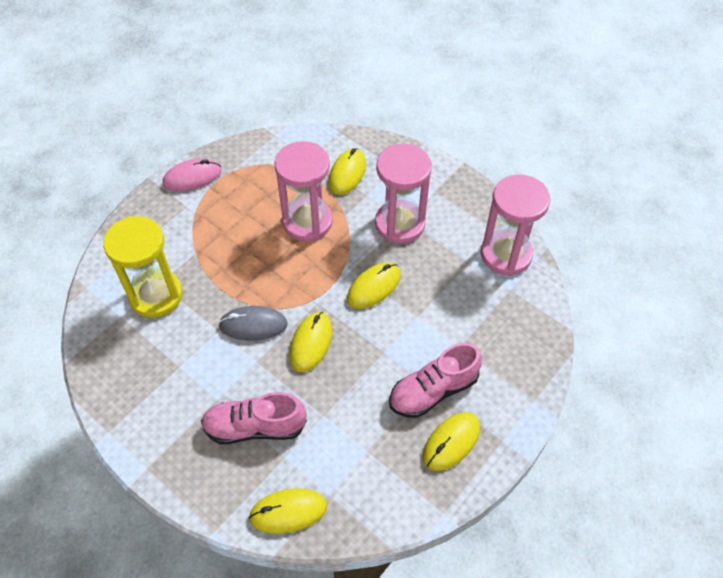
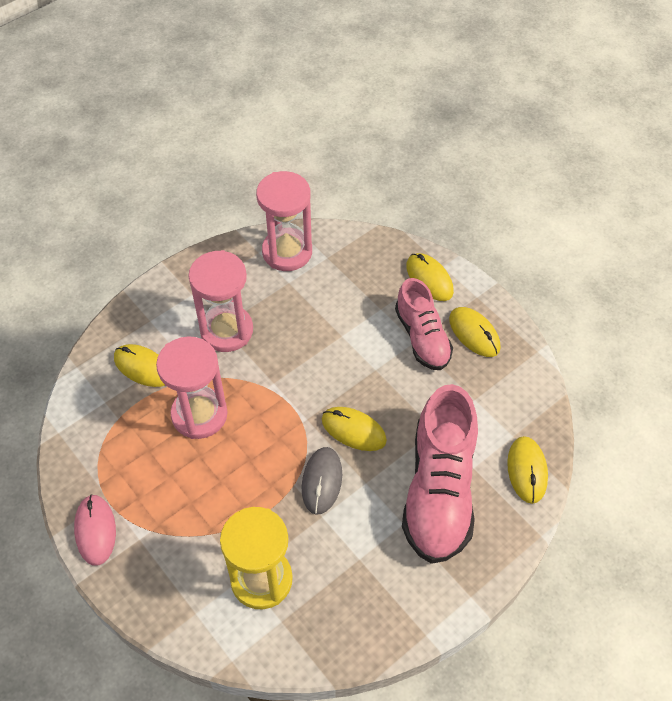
camera: 80 degrees left, 0 degrees up
pink shoe [201,392,307,444] -> pink shoe [402,384,478,564], size x1.62
yellow mouse [347,262,401,309] -> yellow mouse moved to [406,253,454,301]

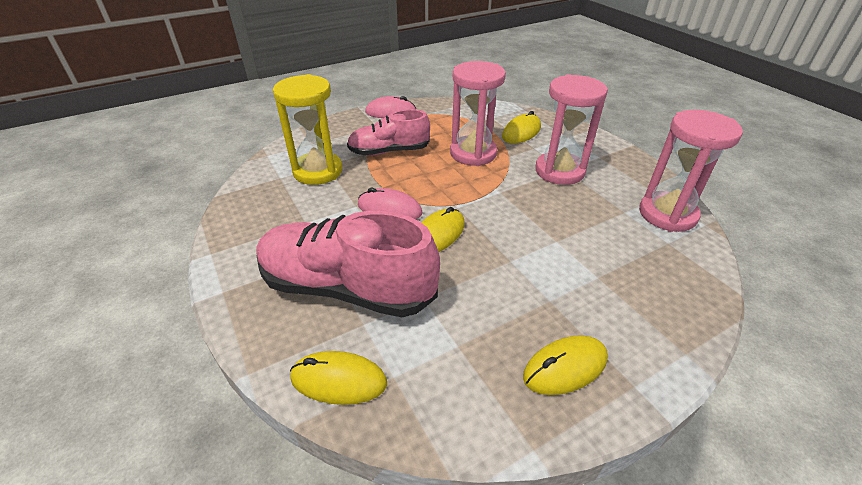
camera: 100 degrees right, 15 degrees down
grey mouse [302,447,342,515] -> pink mouse [358,188,422,219]
pink shoe [395,278,453,370] -> pink shoe moved to [347,109,430,155]
yellow mouse [406,253,454,301] -> none

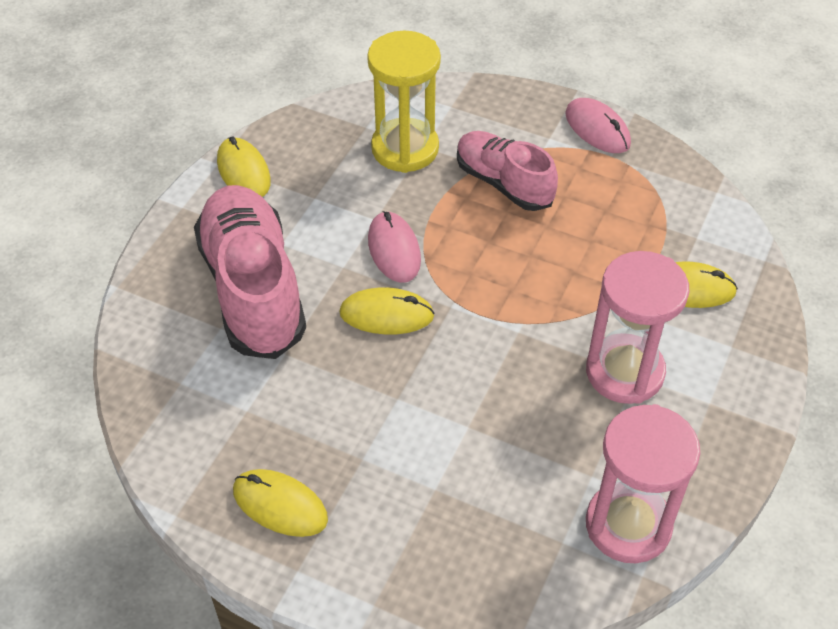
camera: 55 degrees right, 10 degrees up
yellow mouse [290,351,387,405] -> yellow mouse moved to [217,136,271,197]
pink hourglass [450,61,506,166] -> none

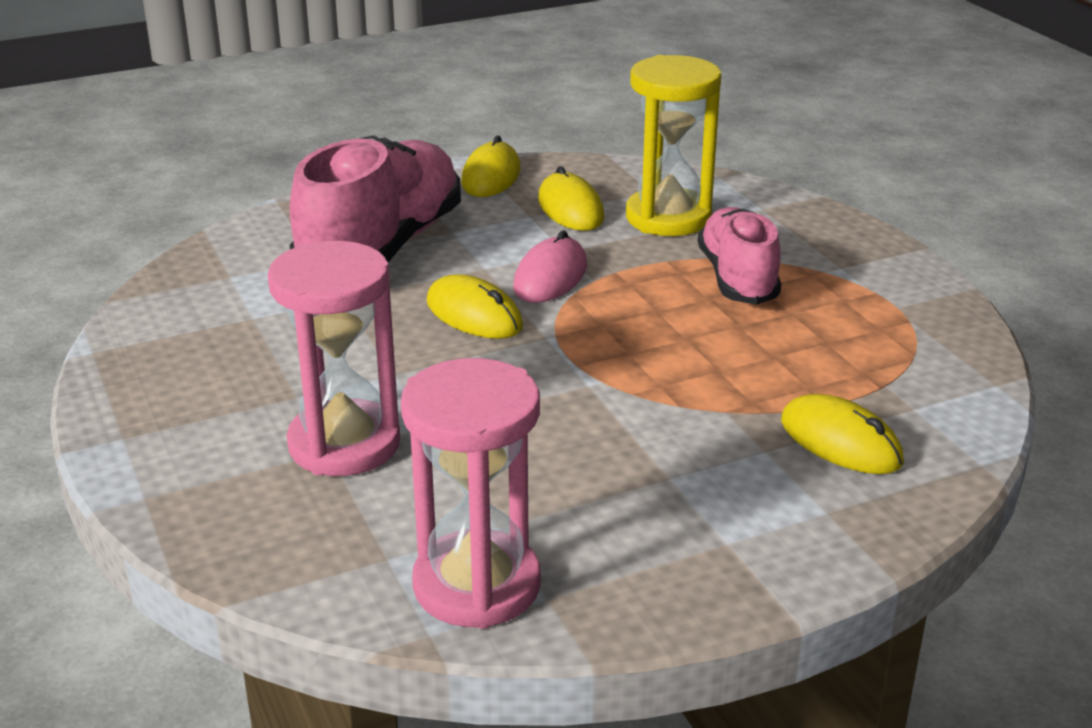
camera: 40 degrees right, 20 degrees down
yellow mouse [233,469,328,537] -> yellow mouse moved to [538,166,604,231]
pink mouse [565,98,631,153] -> none
pink hourglass [586,251,689,404] -> pink hourglass moved to [267,241,400,476]

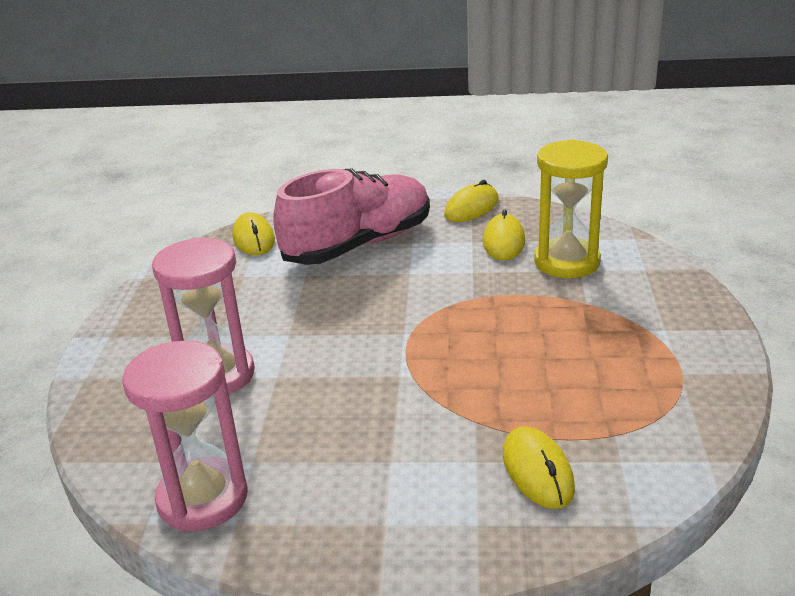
camera: 30 degrees right, 0 degrees up
yellow mouse [427,275,523,339] -> yellow mouse moved to [233,212,275,255]
pink mouse [513,230,587,303] -> none
pink shoe [698,207,781,305] -> none

